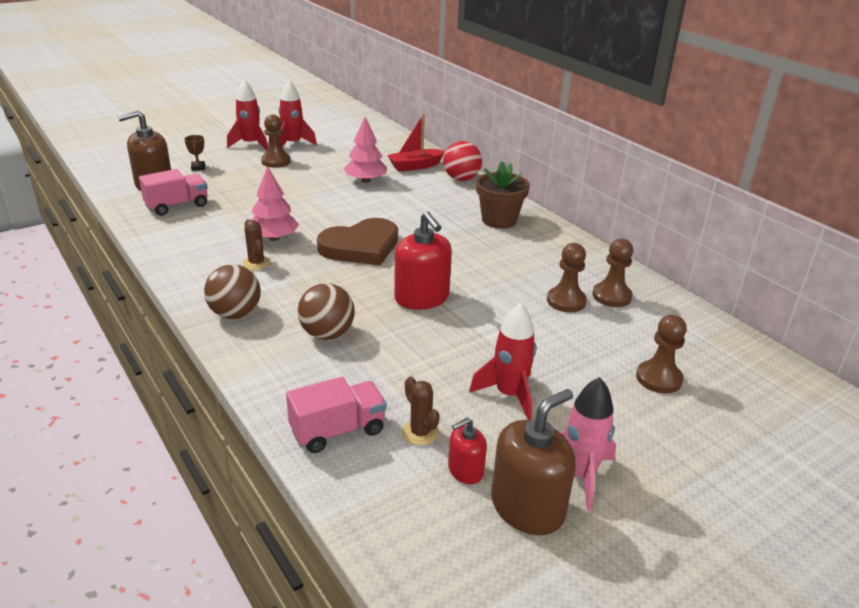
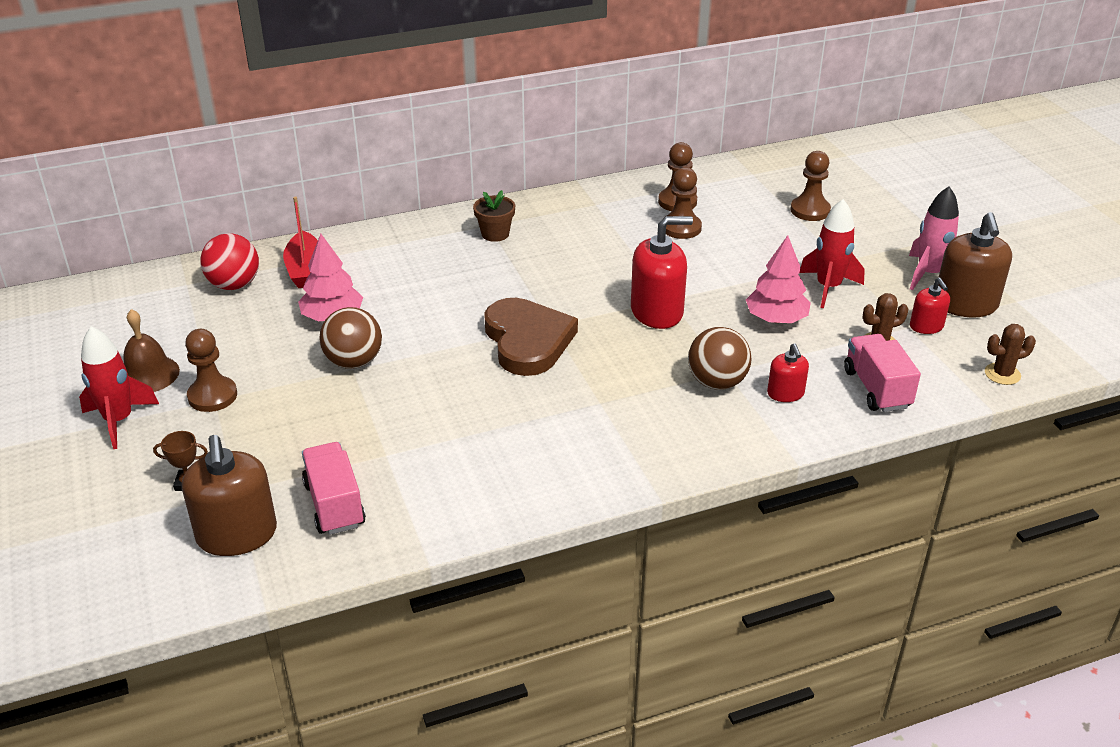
camera: 75 degrees left, 5 degrees up
brown ball [204,264,261,319] -> brown ball moved to [320,307,382,369]
brown cactus [242,219,271,270] -> brown cactus moved to [985,324,1036,385]
pink tree [251,166,299,241] -> pink tree moved to [746,235,811,323]
red rocket [279,80,317,147] -> brown bell [123,309,180,392]
red ball [443,141,482,181] -> red ball moved to [200,233,259,290]
brown flower pot [476,161,530,229] -> brown flower pot [473,190,515,242], size x0.65
brown soap dispenser [491,389,576,535] -> brown soap dispenser turned 150 degrees counterclockwise [938,212,1012,317]
none -> red soap dispenser [767,343,809,402]

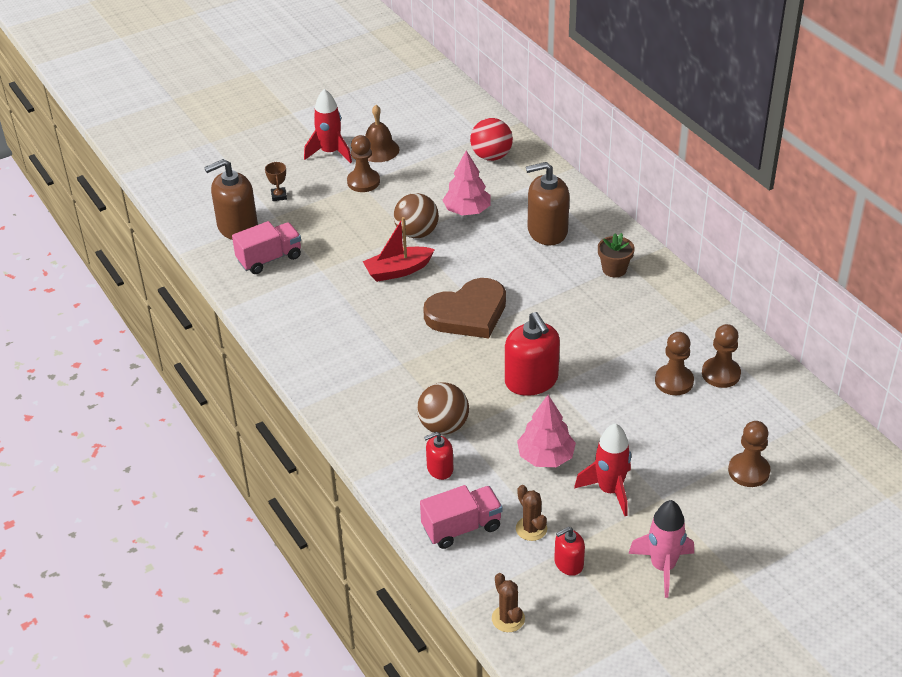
camera: 80 degrees right, 5 degrees up
red boat [283,197,318,288] -> red boat moved to [363,217,435,282]
brown soap dispenser [938,212,1012,317] -> brown soap dispenser moved to [526,162,570,245]

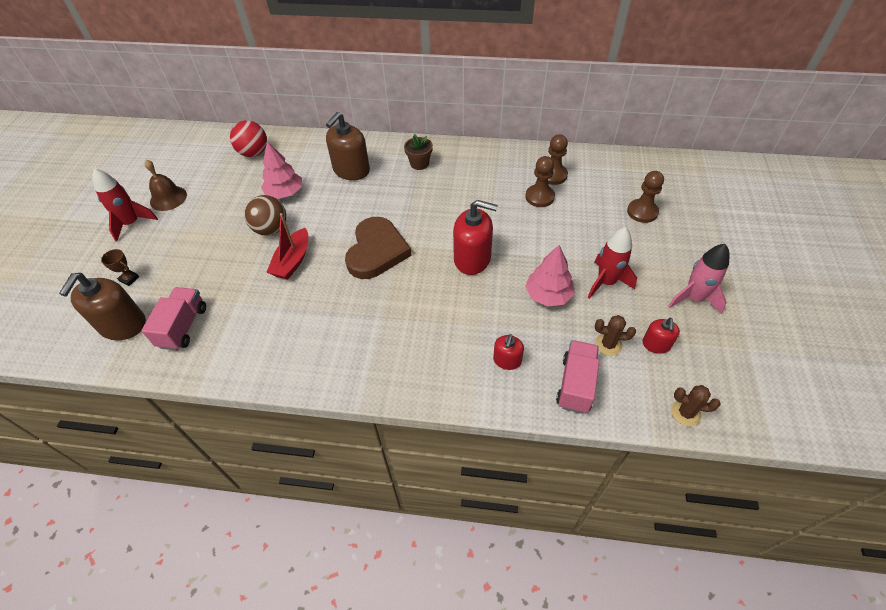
camera: 50 degrees left, 10 degrees up
brown pawn [347,135,380,192] -> none
brown ball [417,383,469,434] -> none

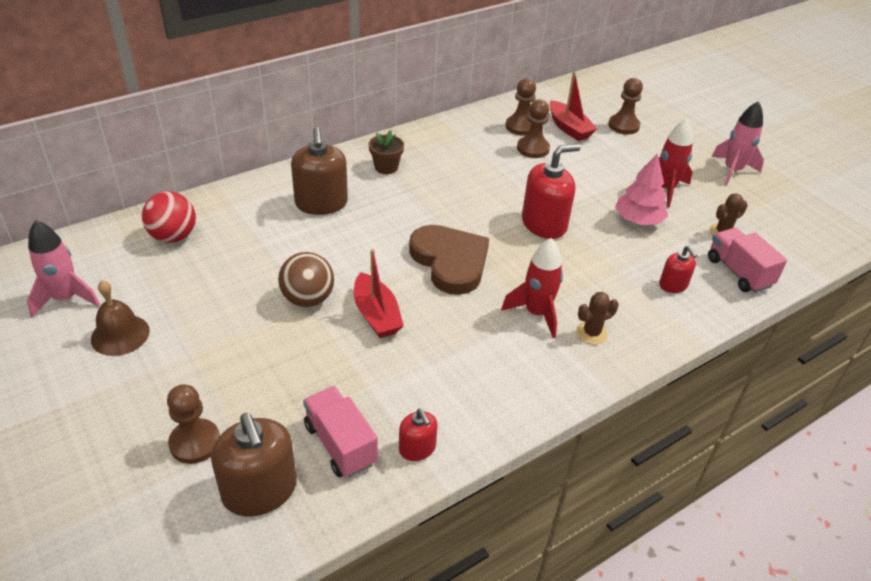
camera: 45 degrees left, 10 degrees down
red rocket [92,168,158,242] -> red rocket moved to [501,238,563,338]
brown trophy [101,249,139,286] -> brown pawn [167,384,220,464]
pink tree [261,141,302,199] -> none
red soap dispenser [642,318,680,354] -> red soap dispenser moved to [399,409,438,461]
brown cactus [671,385,720,427] -> brown cactus moved to [576,292,619,344]
none -> pink rocket [27,220,100,317]
none -> red boat [549,72,597,141]

